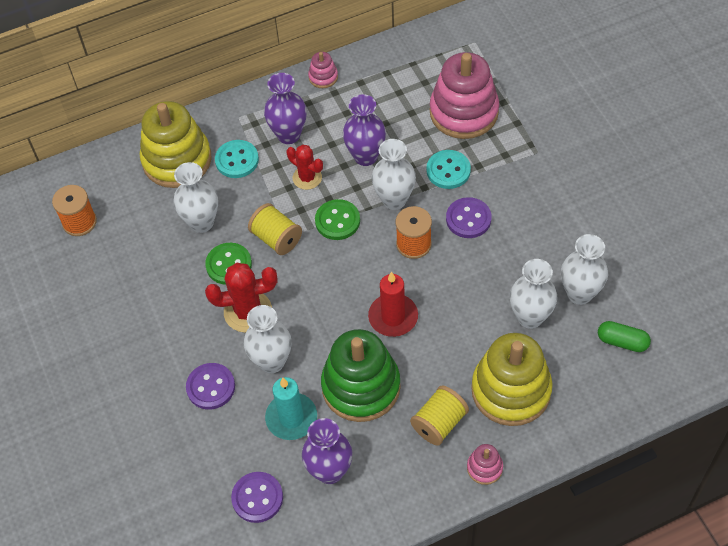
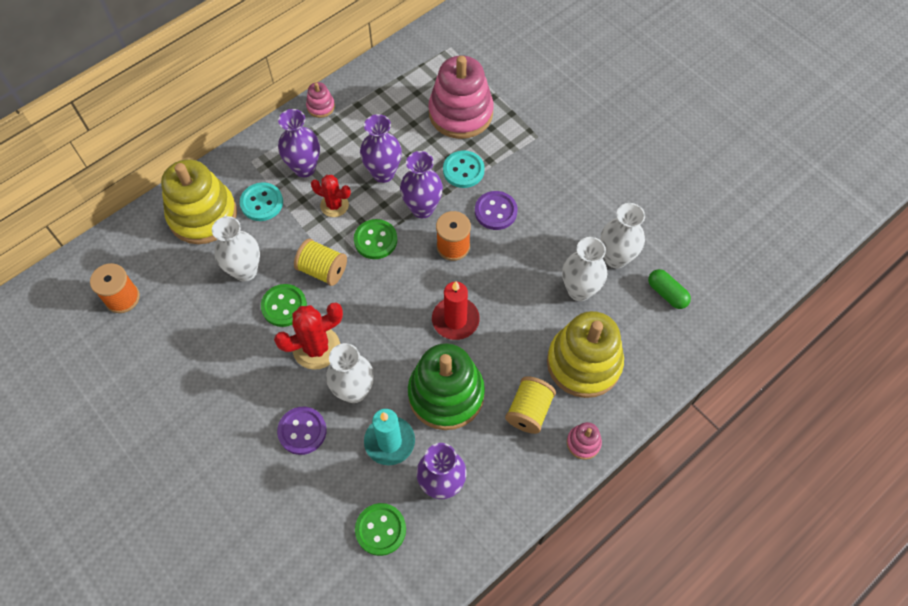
camera: 20 degrees left, 5 degrees up
purple button [231,472,283,523] -> green button [355,503,406,556]
white vase [371,139,416,210] -> purple vase [400,151,443,218]
green capsule [598,321,651,352] -> green capsule turned 45 degrees clockwise [648,269,691,309]

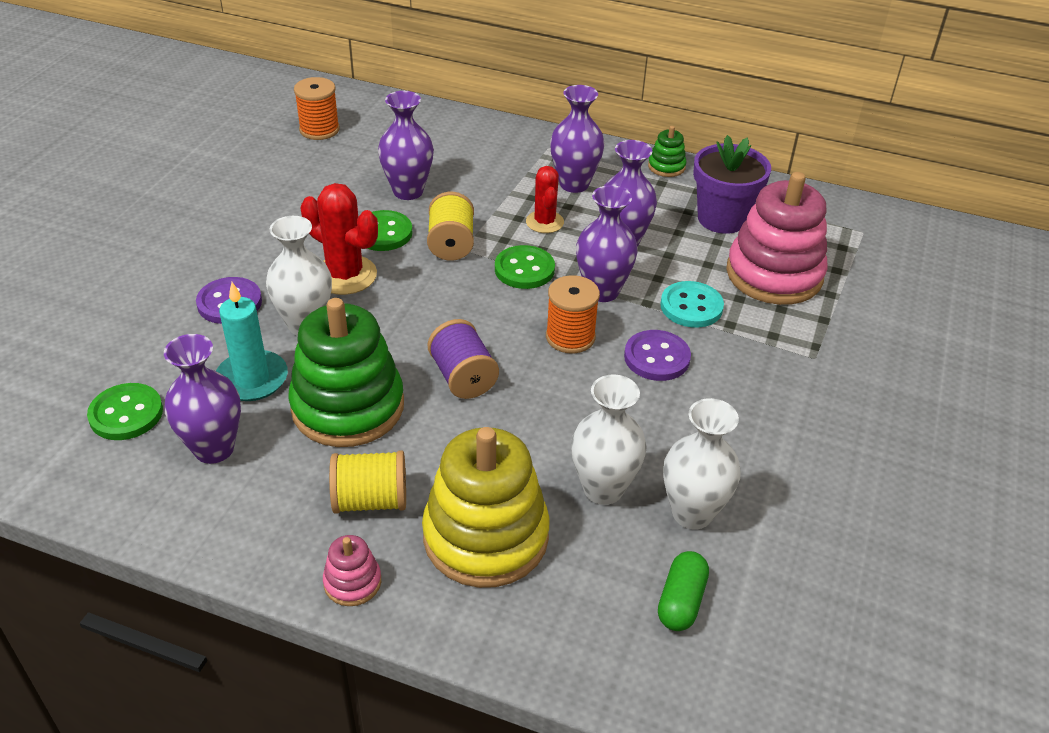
camera: 60 degrees right, 20 degrees down
yellow stacking toy [161,159,237,244] -> none
white vase [212,216,260,282] -> purple vase [378,91,434,200]
turquoise button [240,182,283,221] -> none
pink stacking toy [306,82,335,118] -> green stacking toy [648,126,686,177]
red candle [432,281,480,340] -> purple spool [428,319,499,399]
none -> purple flower pot [693,135,771,234]

